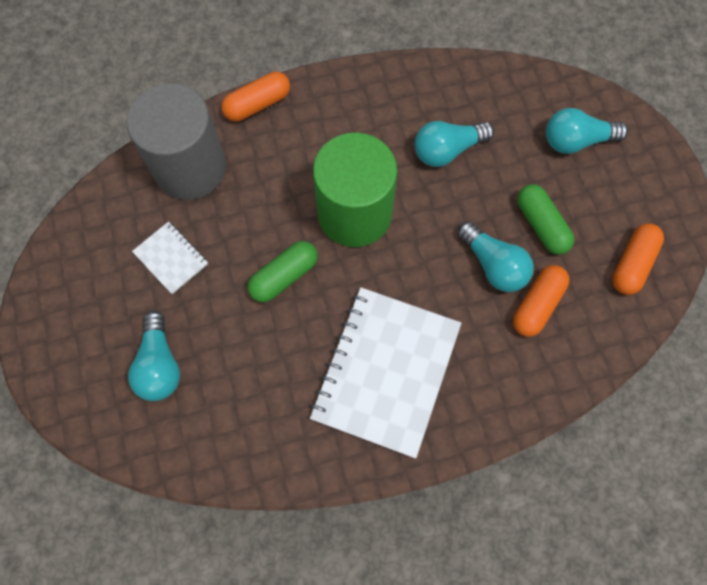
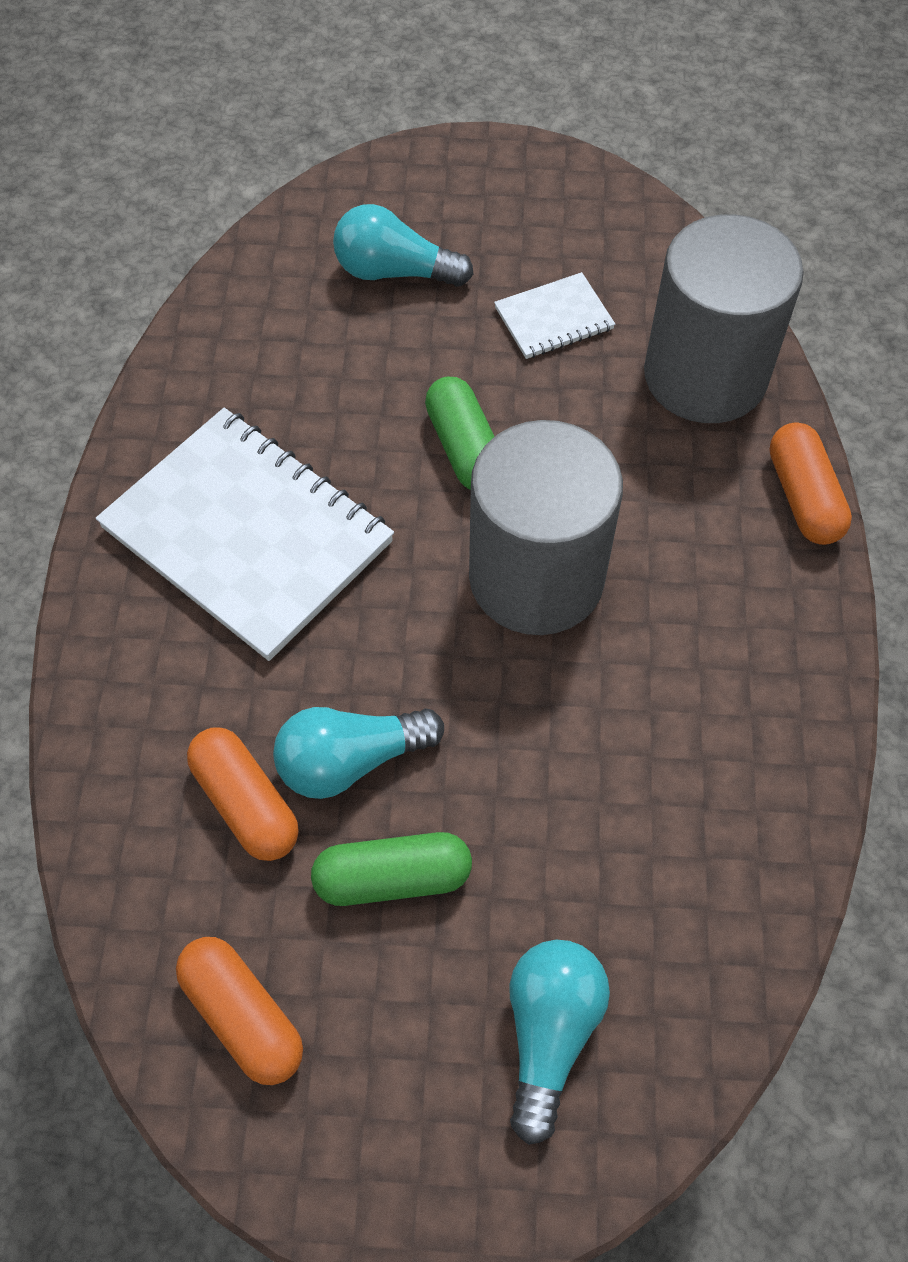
camera: 110 degrees right, 10 degrees down
green cylinder [313,133,397,247] -> grey cylinder [469,420,623,635]
turquoise light bulb [414,121,494,167] -> none

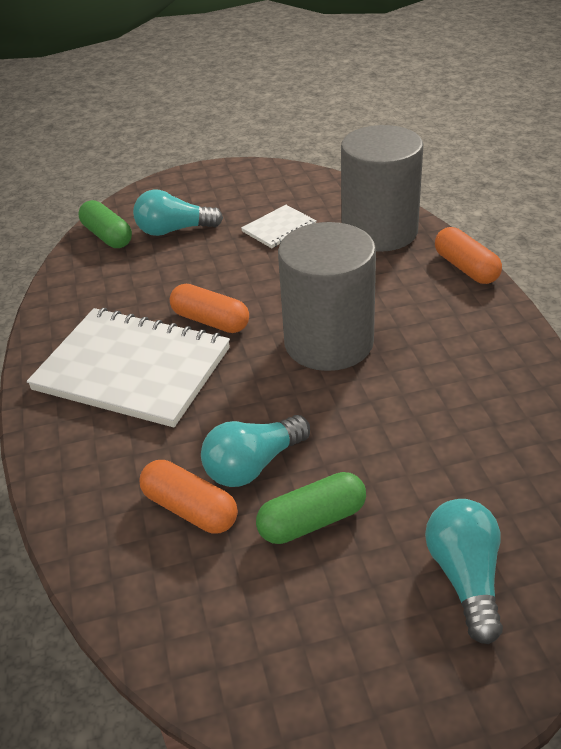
camera: 15 degrees left, 20 degrees down
orange capsule [176,937,303,1085] -> orange capsule moved to [170,284,249,333]
green capsule [425,376,495,490] -> green capsule moved to [79,200,132,248]

